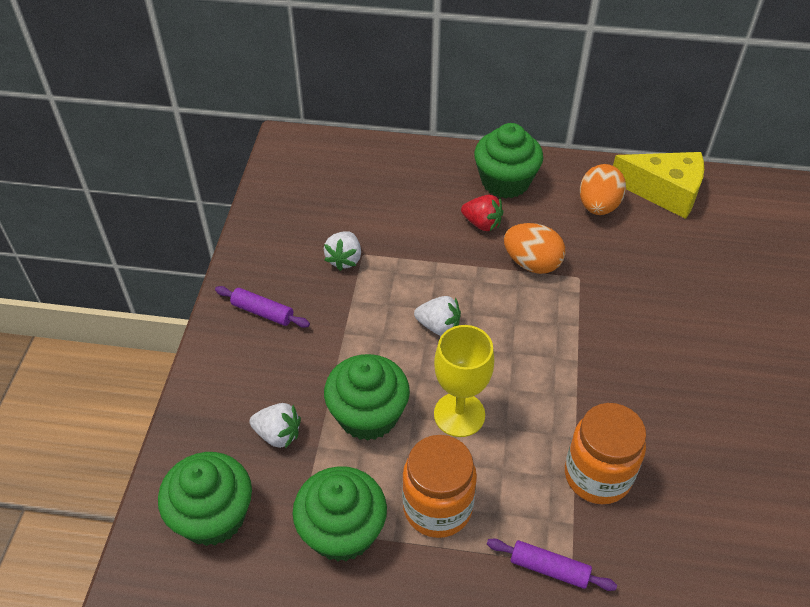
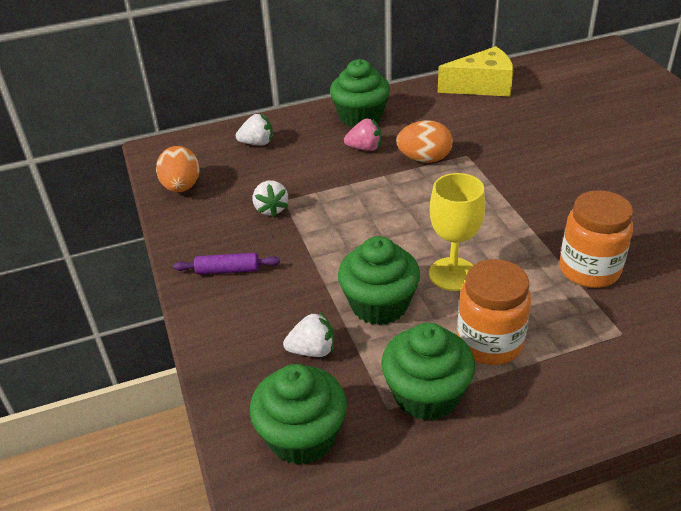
camera: 25 degrees left, 10 degrees down
white strawberry [414,296,461,336] -> white strawberry moved to [236,114,273,146]
red strawberry [461,195,503,231] -> pink strawberry [344,118,382,151]
purple rolling pin [487,538,617,591] -> none
orange egg [580,164,626,215] -> orange egg moved to [156,146,200,192]

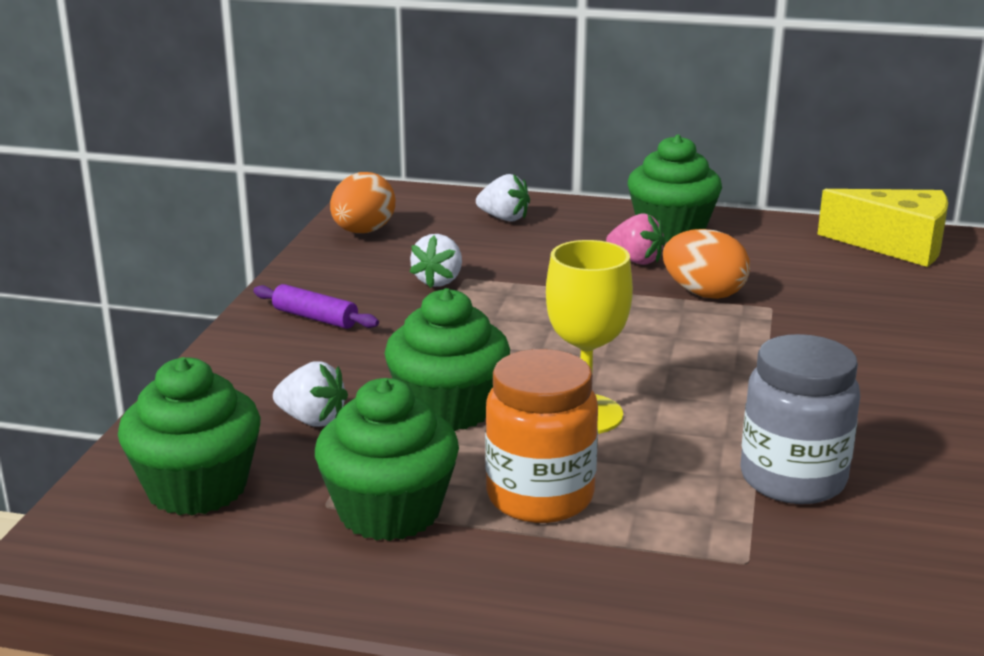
camera: 30 degrees right, 15 degrees down
orange jar [559,190,633,288] -> grey jar [740,334,860,504]

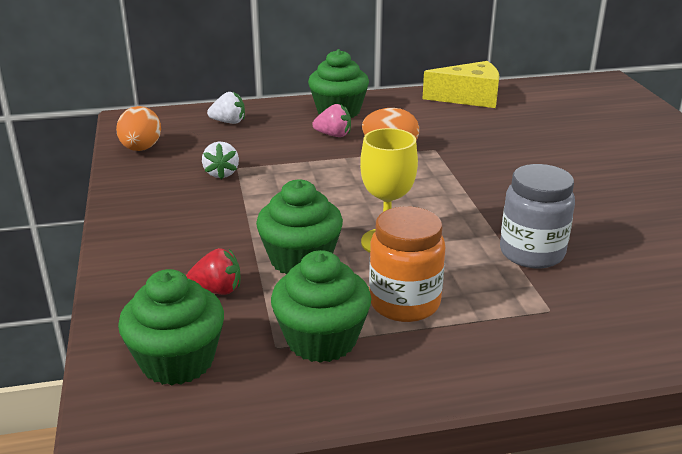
camera: 25 degrees left, 5 degrees up
purple rolling pin [253,284,379,329] -> none
white strawberry [273,361,348,427] -> red strawberry [186,248,241,295]

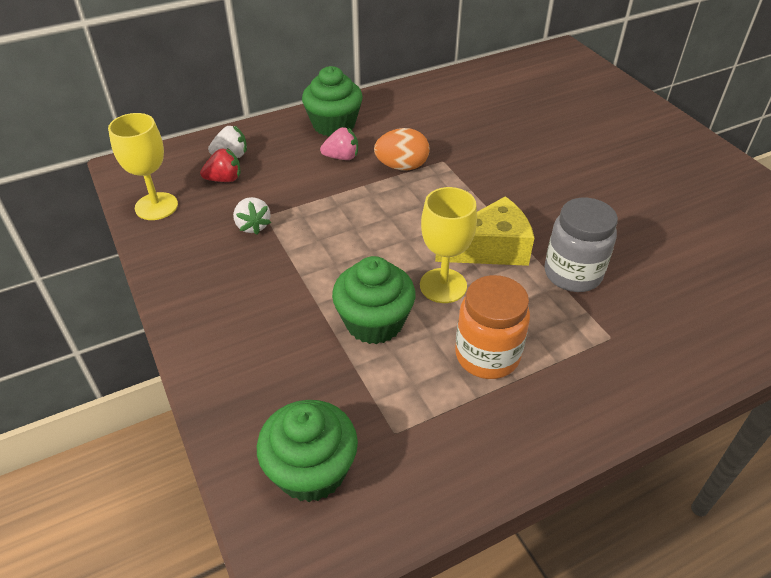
camera: 15 degrees left, 15 degrees up
orange egg [116,106,161,151] -> yellow goblet [108,113,178,220]
red strawberry [186,248,241,295] -> red strawberry moved to [200,148,241,182]
green cupcake [271,250,371,363] -> none
yellow cheese [422,61,499,108] -> yellow cheese moved to [435,196,534,266]

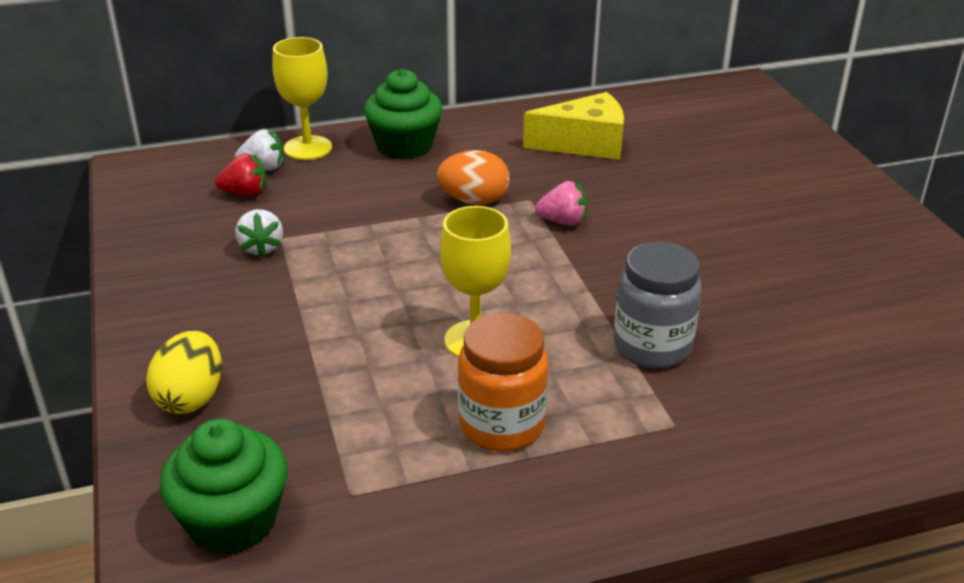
camera: 10 degrees right, 10 degrees down
yellow goblet [108,113,178,220] -> yellow goblet moved to [272,37,332,160]
pink strawberry [320,127,358,160] -> pink strawberry moved to [535,181,588,226]
green cupcake [332,256,416,344] -> none
yellow cheese [435,196,534,266] -> yellow cheese moved to [523,92,624,160]
none -> yellow egg [146,331,222,414]

